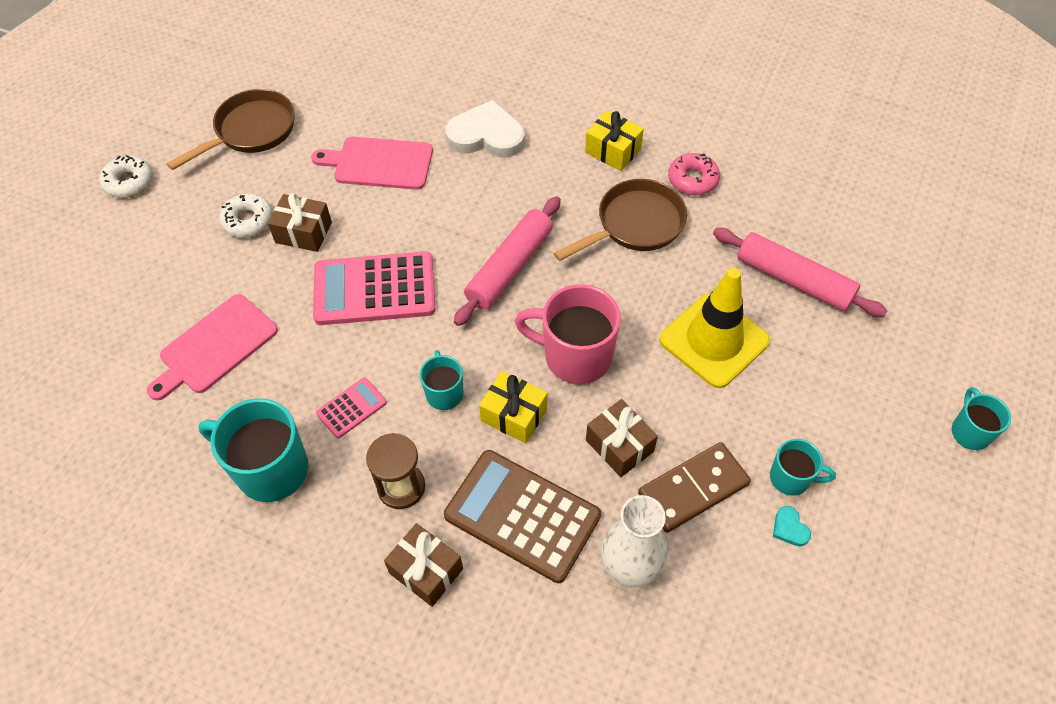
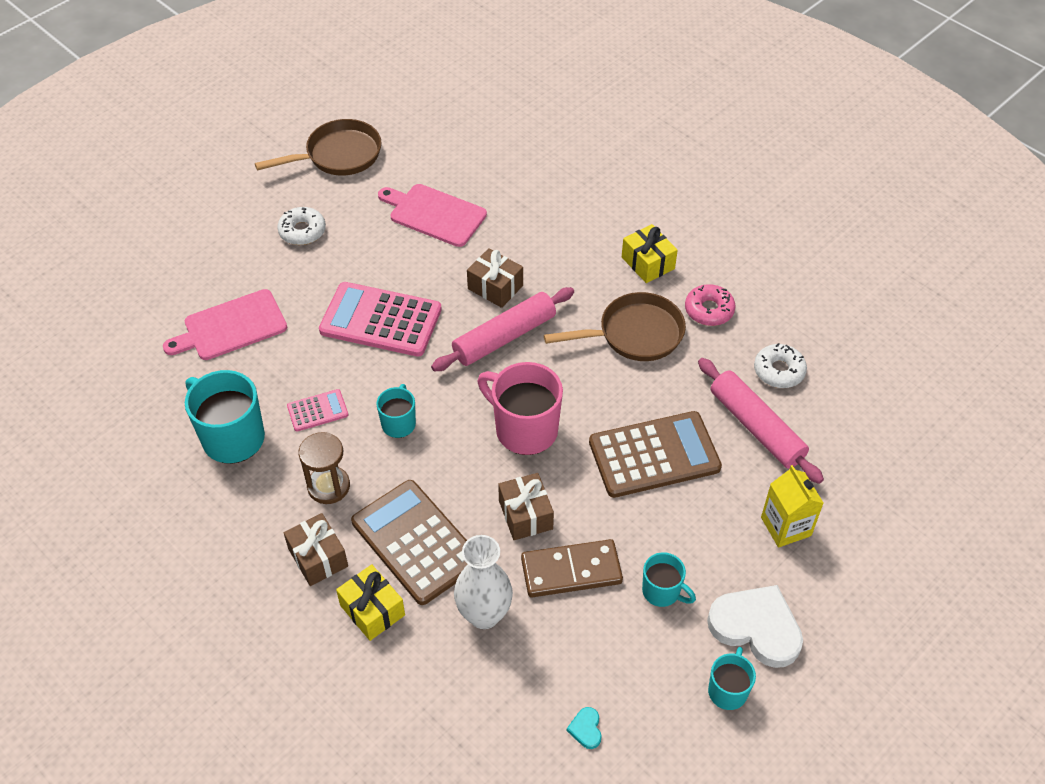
camera: 20 degrees right, 5 degrees down
white donut [99,155,153,198] -> white donut moved to [754,343,807,388]
brown gift [268,193,332,252] -> brown gift moved to [467,248,523,308]
white heart [445,100,525,158] -> white heart moved to [707,585,803,668]
yellow gift [479,371,547,443] -> yellow gift moved to [336,564,405,641]
yellow traffic cone [659,268,770,388] -> brown calculator [589,411,722,498]
turquoise heart [773,506,811,547] -> turquoise heart moved to [567,707,602,749]
turquoise mug [952,387,1011,450] -> turquoise mug moved to [708,647,756,710]
none -> yellow carton [761,465,823,547]

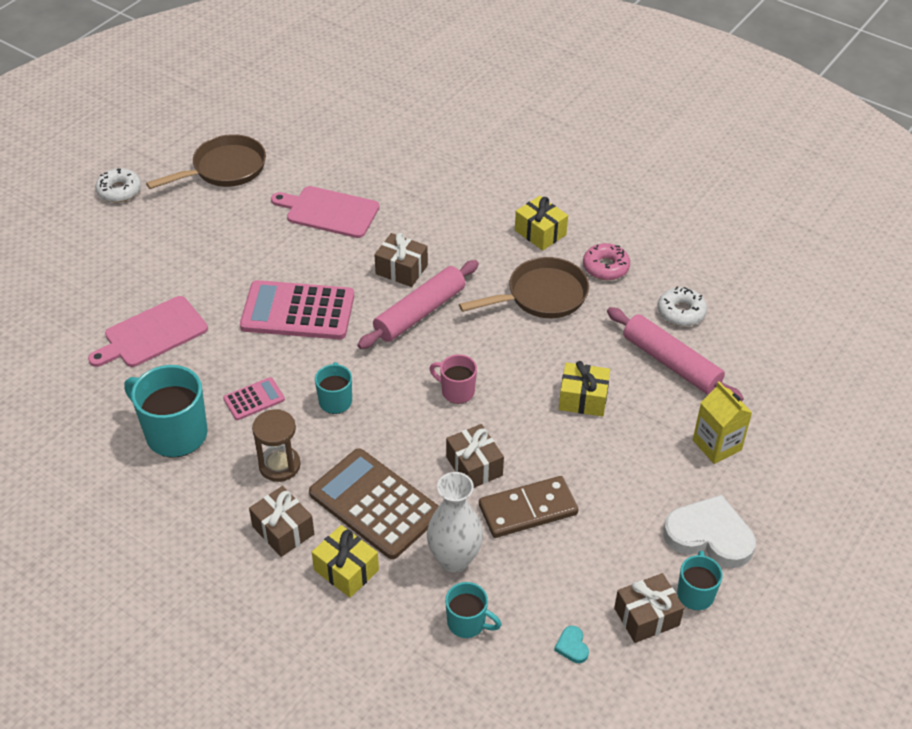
camera: 10 degrees left, 5 degrees down
white donut [277,207,326,245] -> white donut moved to [95,168,141,202]
pink mug [478,362,563,455] -> pink mug [429,354,477,404], size x0.55
brown calculator [589,411,722,498] -> yellow gift [559,361,610,417]
turquoise mug [642,552,696,607] -> turquoise mug moved to [445,582,501,638]
none -> brown gift [614,573,684,643]

